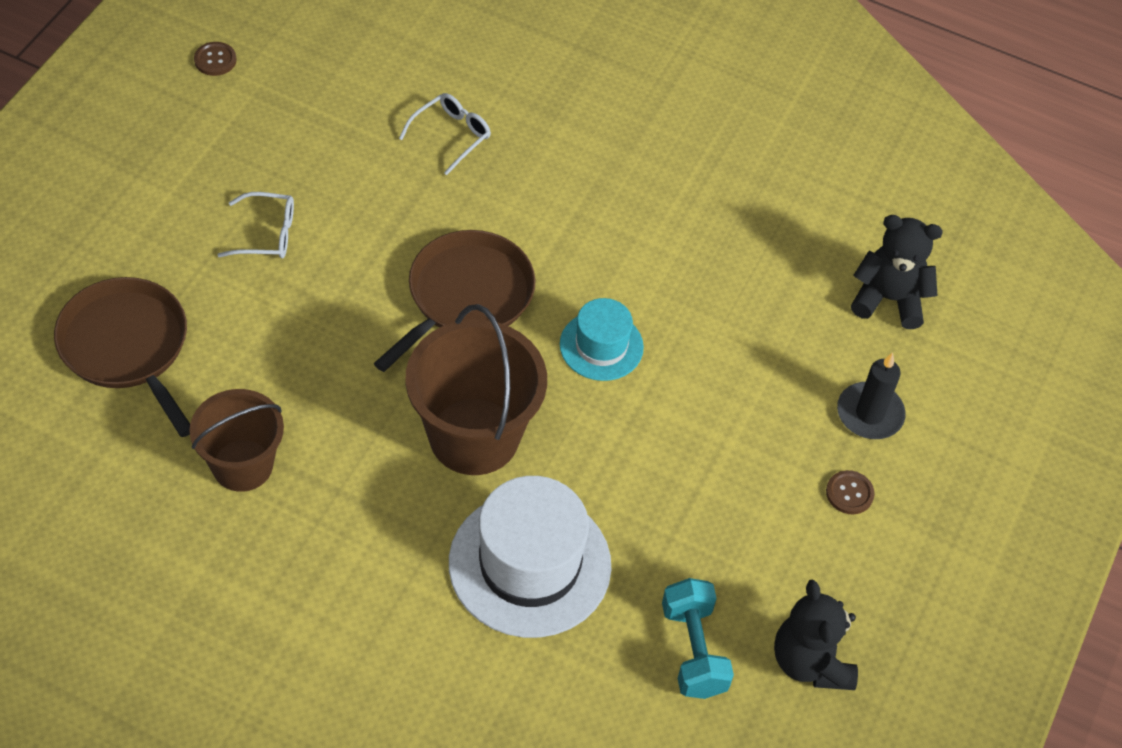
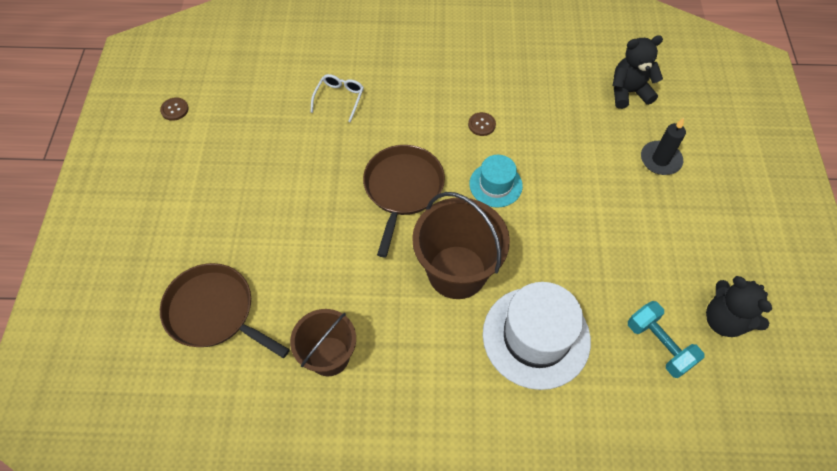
camera: 20 degrees left, 5 degrees up
white glasses [218,192,294,258] -> none
brown button [826,470,875,514] -> brown button moved to [468,112,496,136]

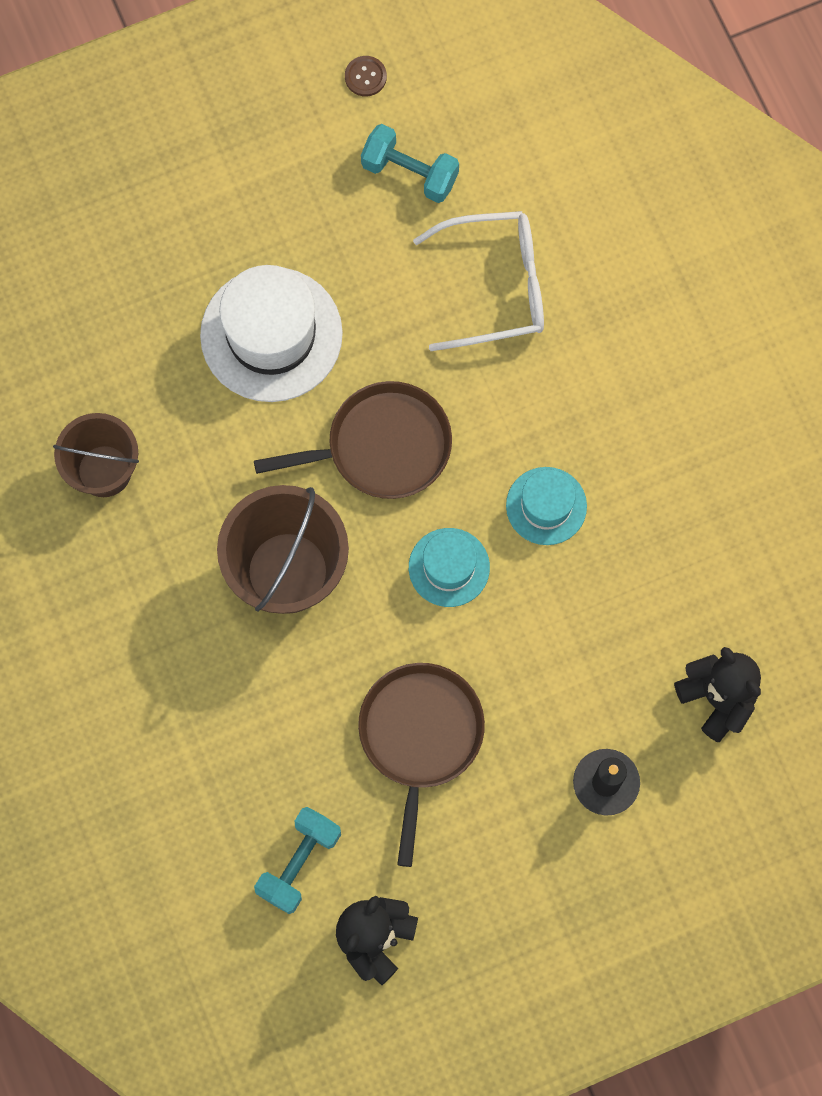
camera: 65 degrees right, 15 degrees up
brown pan [160,263,290,358] -> brown pan moved to [358,663,485,867]
white glasses [310,74,364,123] -> white glasses [413,211,544,351], size x1.78
brown button [468,112,496,136] -> turquoise hat [506,467,587,545]
white hat [483,282,591,390] -> white hat moved to [200,265,343,402]
none -> turquoise dumbbell [361,124,459,203]

